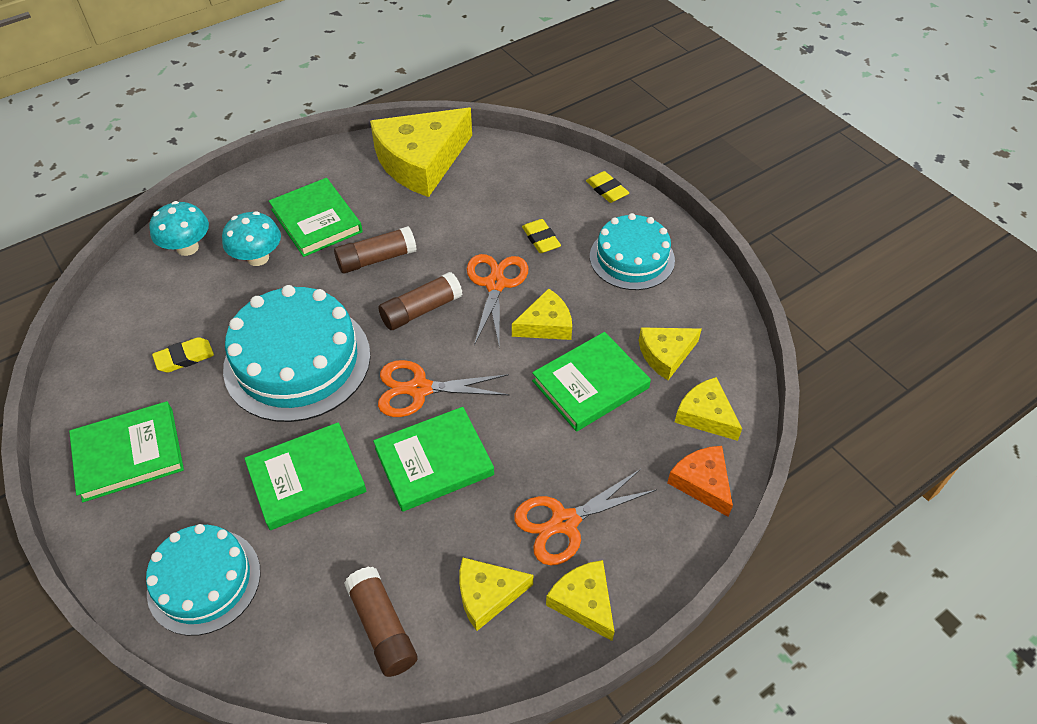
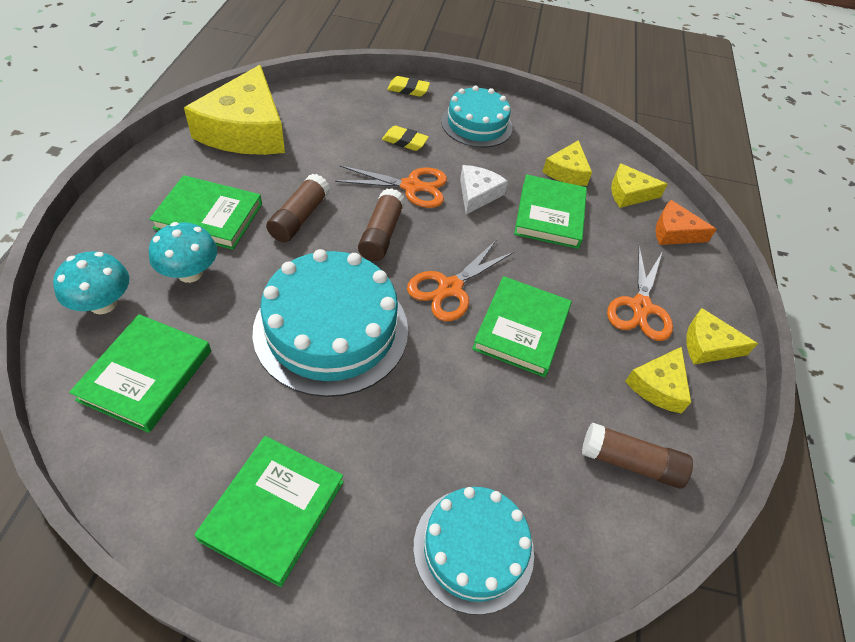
camera: 50 degrees left, 0 degrees up
yellow eraser [152,337,214,372] -> none
green book [244,422,367,530] -> green book moved to [69,314,211,433]
orange scissors [467,254,528,345] -> orange scissors turned 135 degrees clockwise [335,166,447,208]
yellow cheese [512,288,572,340] -> white cheese [460,165,508,215]

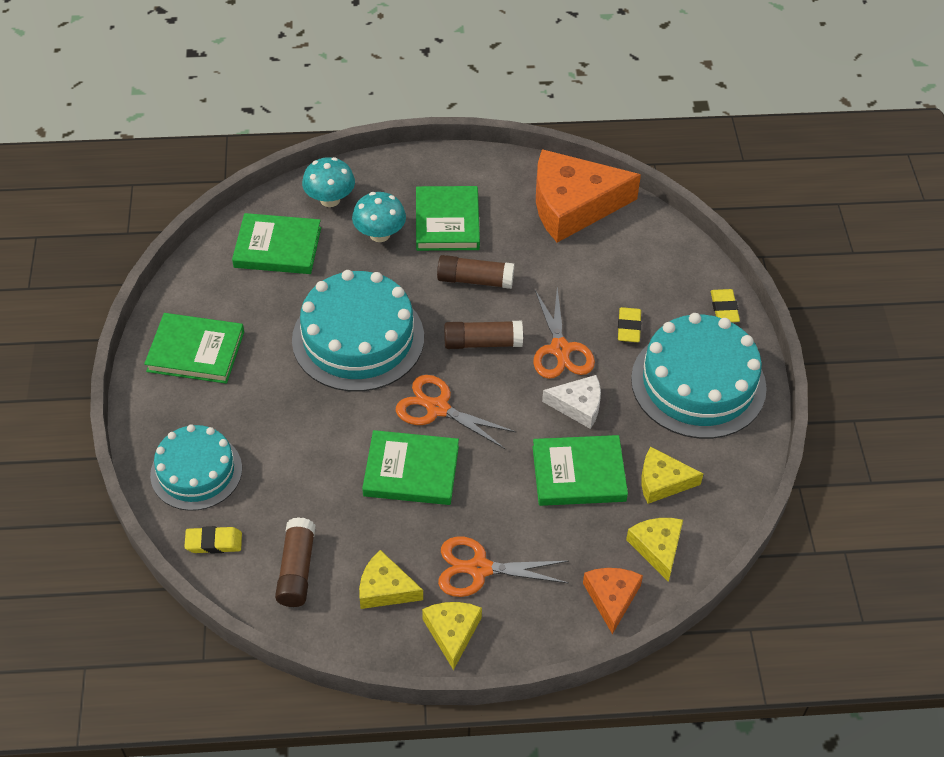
camera: 80 degrees right, 0 degrees up
yellow cheese [184,65,285,155] -> orange cheese [536,149,641,243]
turquoise cake [441,86,513,147] -> turquoise cake [631,313,767,439], size x1.56
none -> yellow eraser [184,526,242,553]

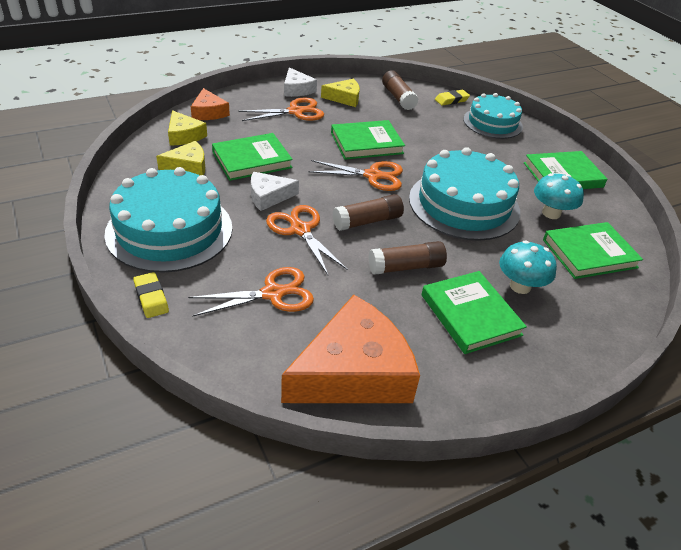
camera: 155 degrees right, 10 degrees down
turquoise mushroom [302,157,355,207] -> turquoise mushroom moved to [534,173,584,219]
yellow cheese [422,602,482,670] -> white cheese [284,67,317,97]
yellow eraser [618,307,641,342] -> none
none -> orange scissors [188,267,314,317]

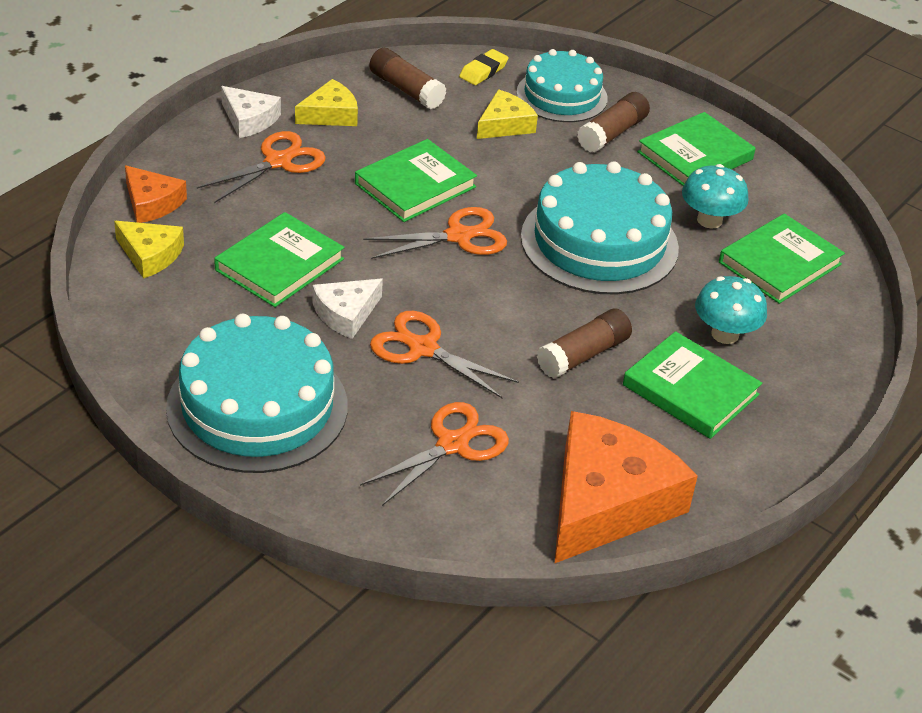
camera: 25 degrees left, 0 degrees up
yellow eraser [133,272,169,318] -> none
yellow cheese [156,141,205,175] -> yellow cheese moved to [477,89,538,139]
brown glue stick [333,194,404,231] -> brown glue stick moved to [577,92,650,153]

